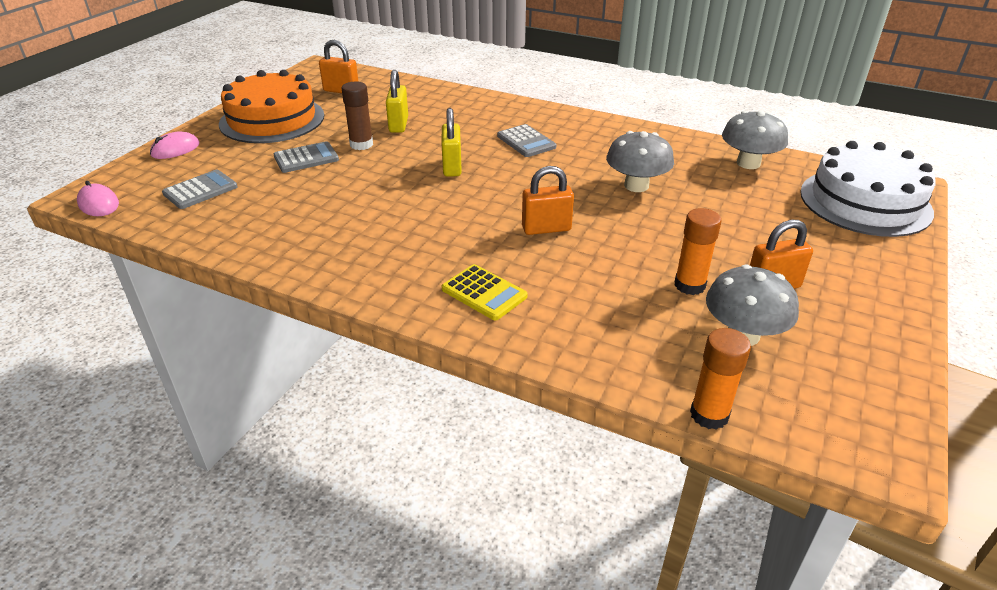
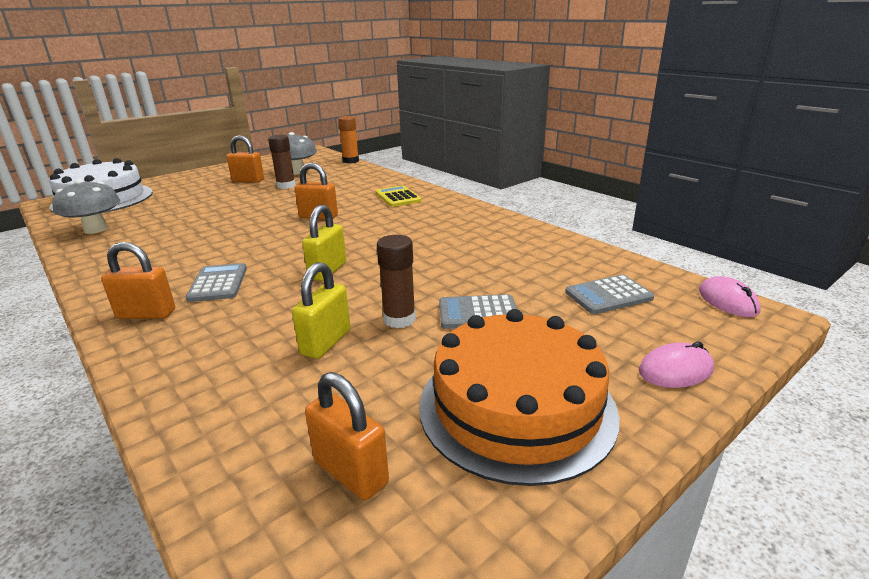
camera: 155 degrees left, 10 degrees down
grey mushroom [606,131,674,192] -> none
orange glue stick [674,208,721,295] -> brown glue stick [268,135,296,189]
none -> orange padlock [101,242,175,319]

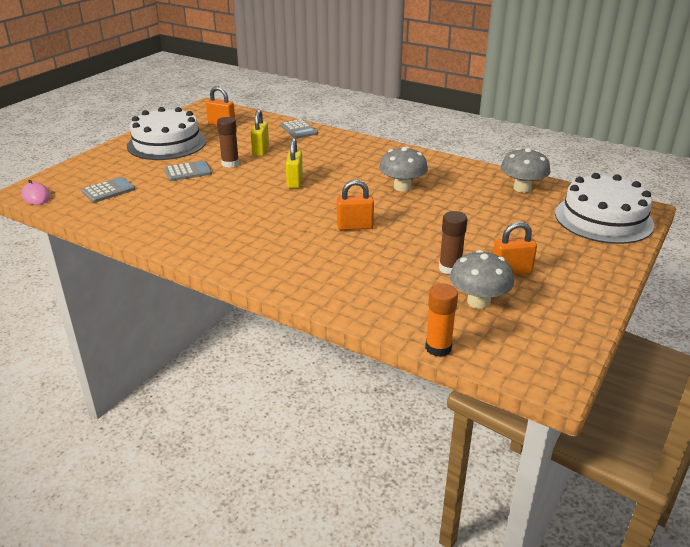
camera: 160 degrees right, 5 degrees up
orange padlock [101,242,175,319] -> none
grey calculator [186,263,247,302] -> grey calculator moved to [281,119,318,139]
yellow calculator [376,185,421,207] -> none
orange cake [419,309,620,486] -> white cake [127,107,206,160]
pink mouse [639,342,714,388] -> none
none -> grey mushroom [379,147,428,191]

